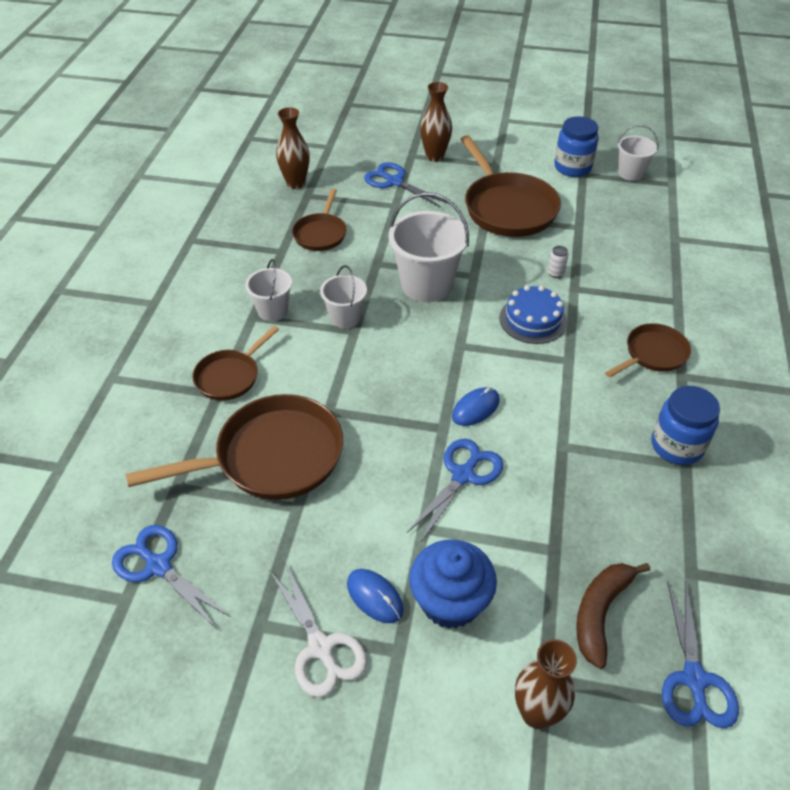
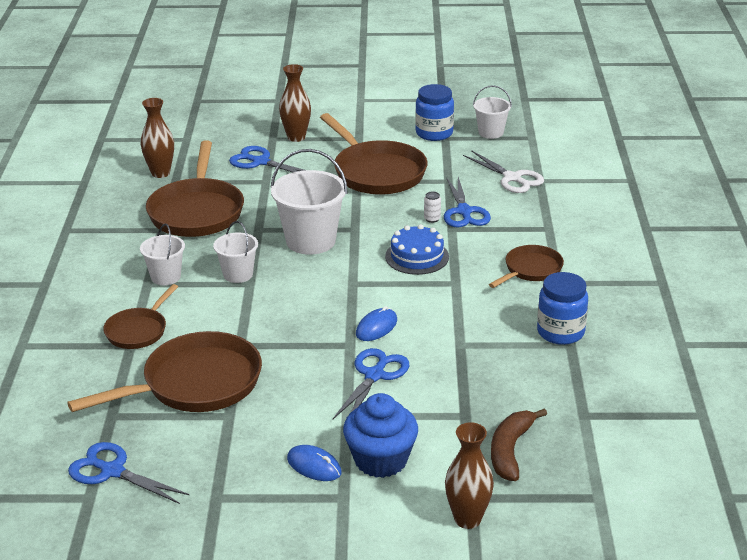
camera: 10 degrees left, 15 degrees down
white scissors [269,562,367,698] -> white scissors moved to [463,150,544,193]
brown pan [292,189,346,251] -> brown pan [146,140,244,237], size x1.80
blue scissors [662,581,739,728] -> blue scissors moved to [444,177,491,228]

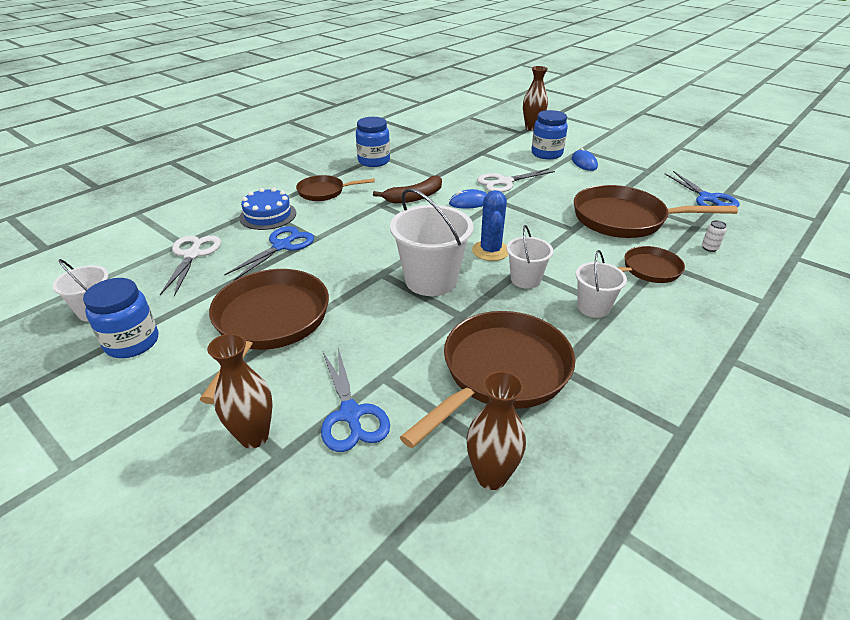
camera: 140 degrees left, 5 degrees up
blue scissors [333,348,409,419] -> white scissors [477,168,555,192]
blue cupcake [343,393,418,478] -> blue jar [531,110,568,159]
blue cake [385,224,449,275] -> blue cake moved to [239,188,296,230]
white can [424,192,441,223] -> white can moved to [702,220,727,252]
brown banana [491,408,547,481] -> brown banana moved to [373,175,442,203]
none -> blue cactus [472,190,508,261]

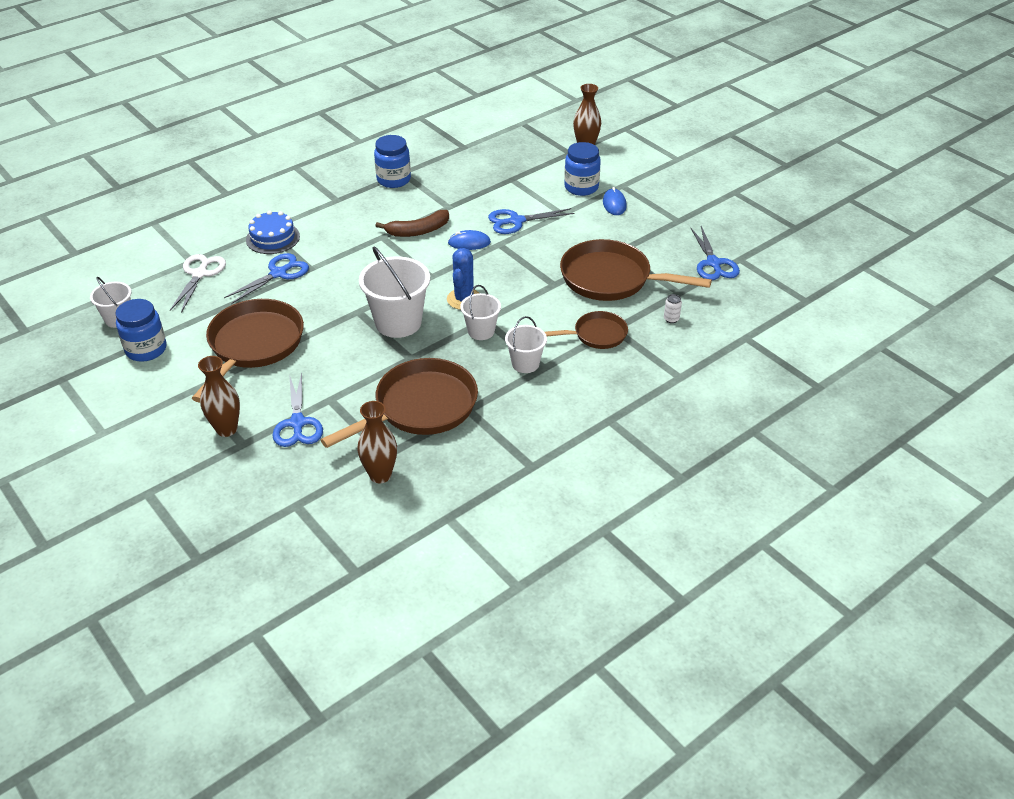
camera: 10 degrees right, 5 degrees up
brown pan [296,175,375,201] -> none
white scissors [477,168,555,192] -> blue scissors [488,208,574,234]

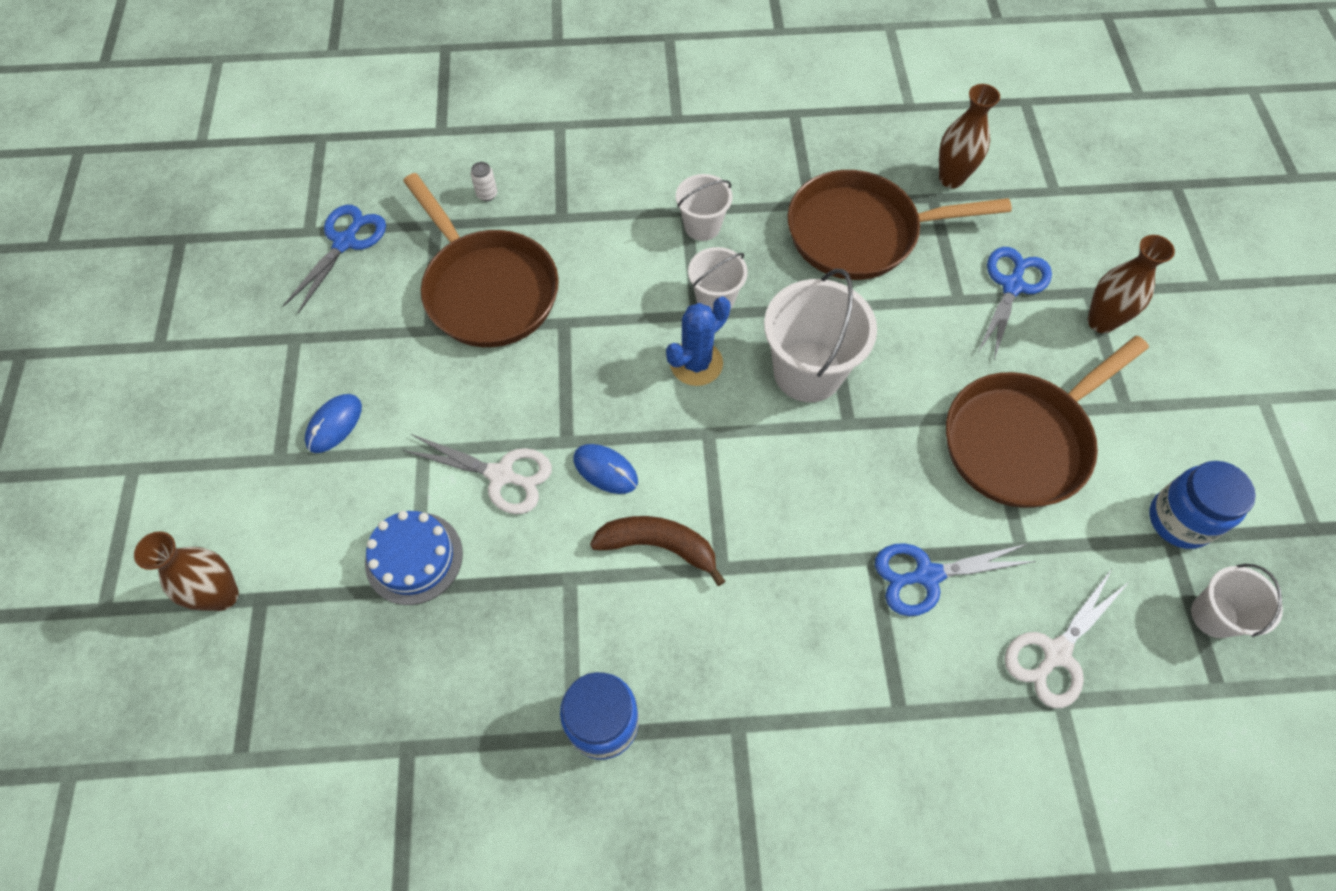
camera: 145 degrees left, 20 degrees up
blue cake [246,210,300,254] -> blue cake moved to [365,511,463,605]
blue scissors [488,208,574,234] -> white scissors [403,434,552,514]
brown pan [545,311,628,349] -> none
blue jar [564,142,601,196] -> none

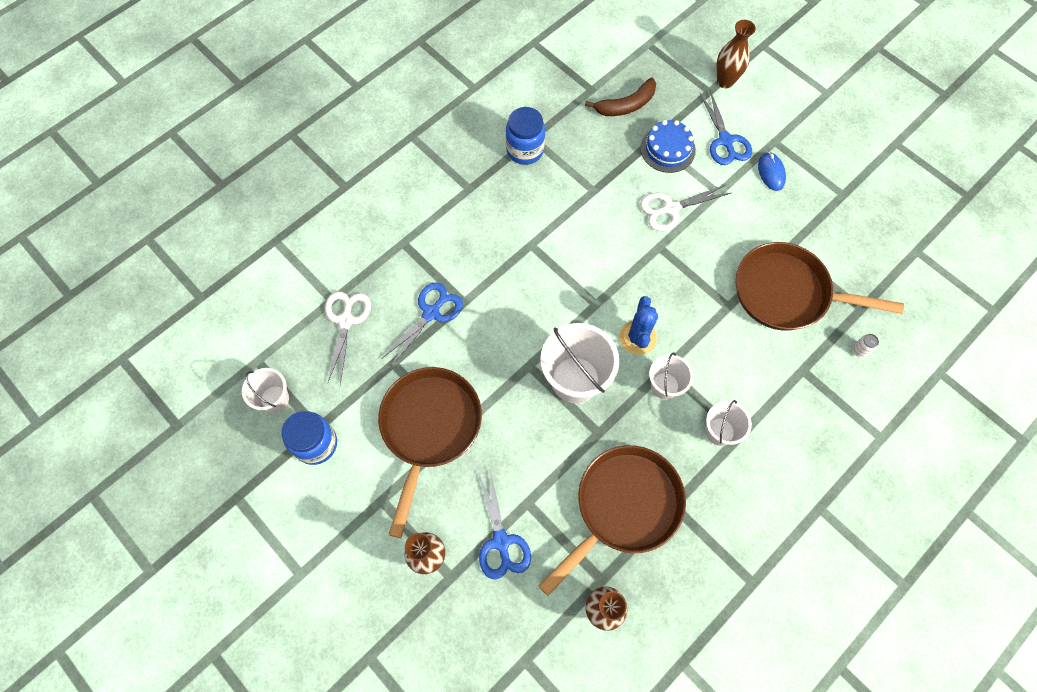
camera: 140 degrees right, 5 degrees up
blue scissors [283,205,386,313] -> blue scissors moved to [700,90,752,165]
blue mouse [573,444,638,494] -> none
brown banana [590,516,725,586] -> brown banana moved to [585,78,656,116]

